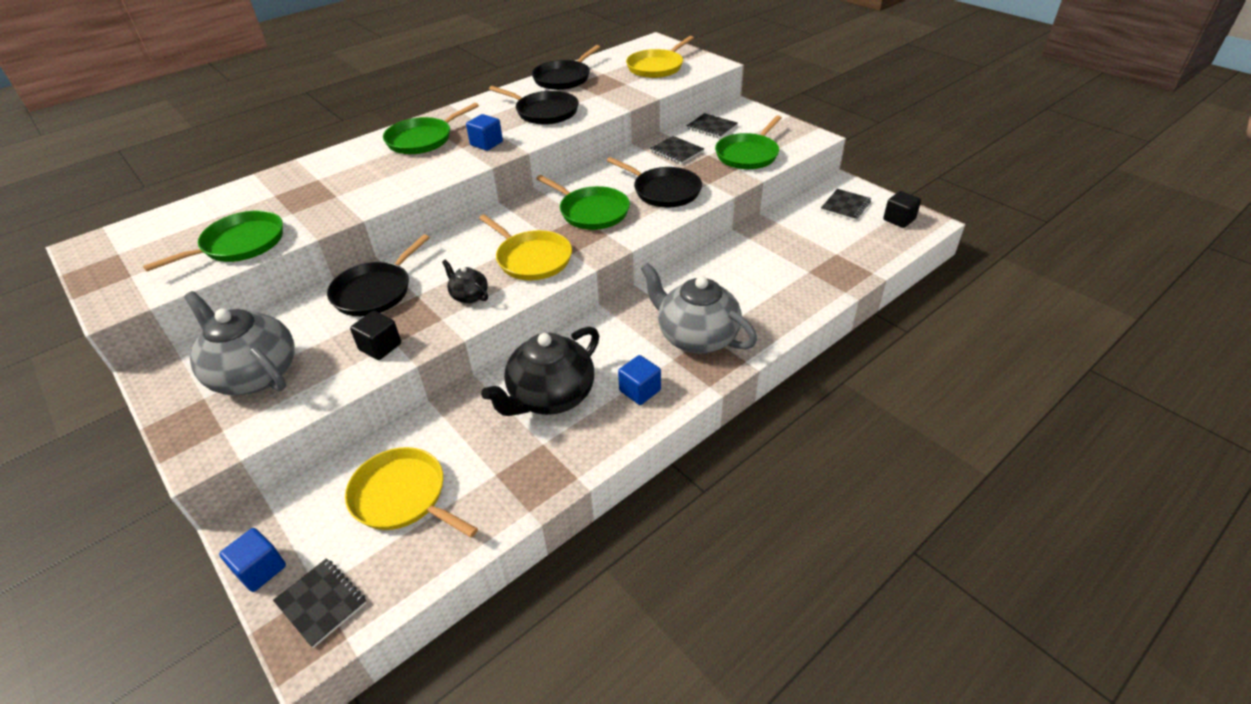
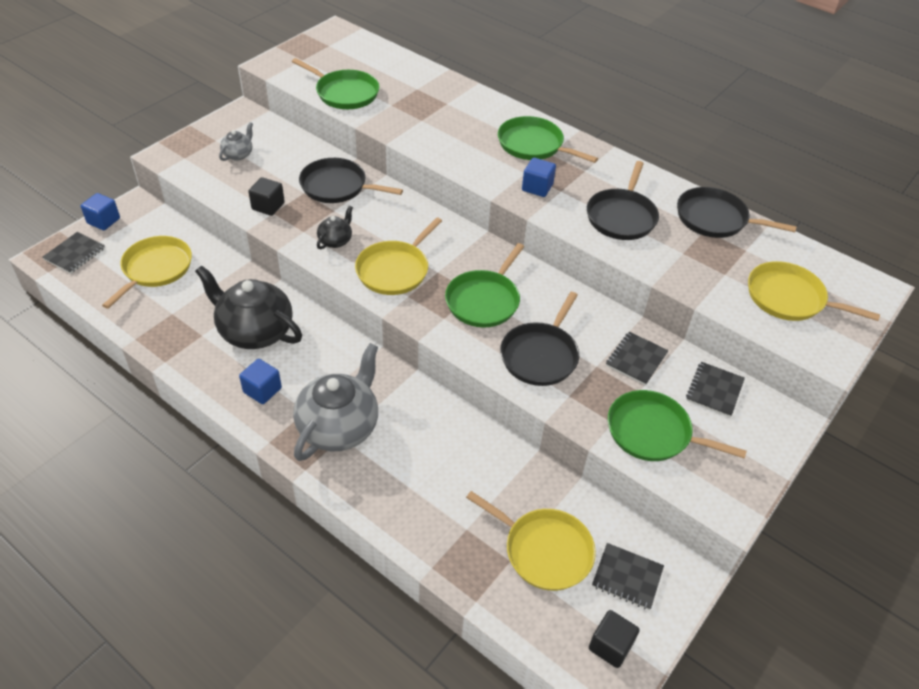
camera: 75 degrees right, 5 degrees up
grey teapot [184,291,295,395] -> grey teapot [219,122,253,161], size x0.48
none -> yellow pan [466,491,596,591]

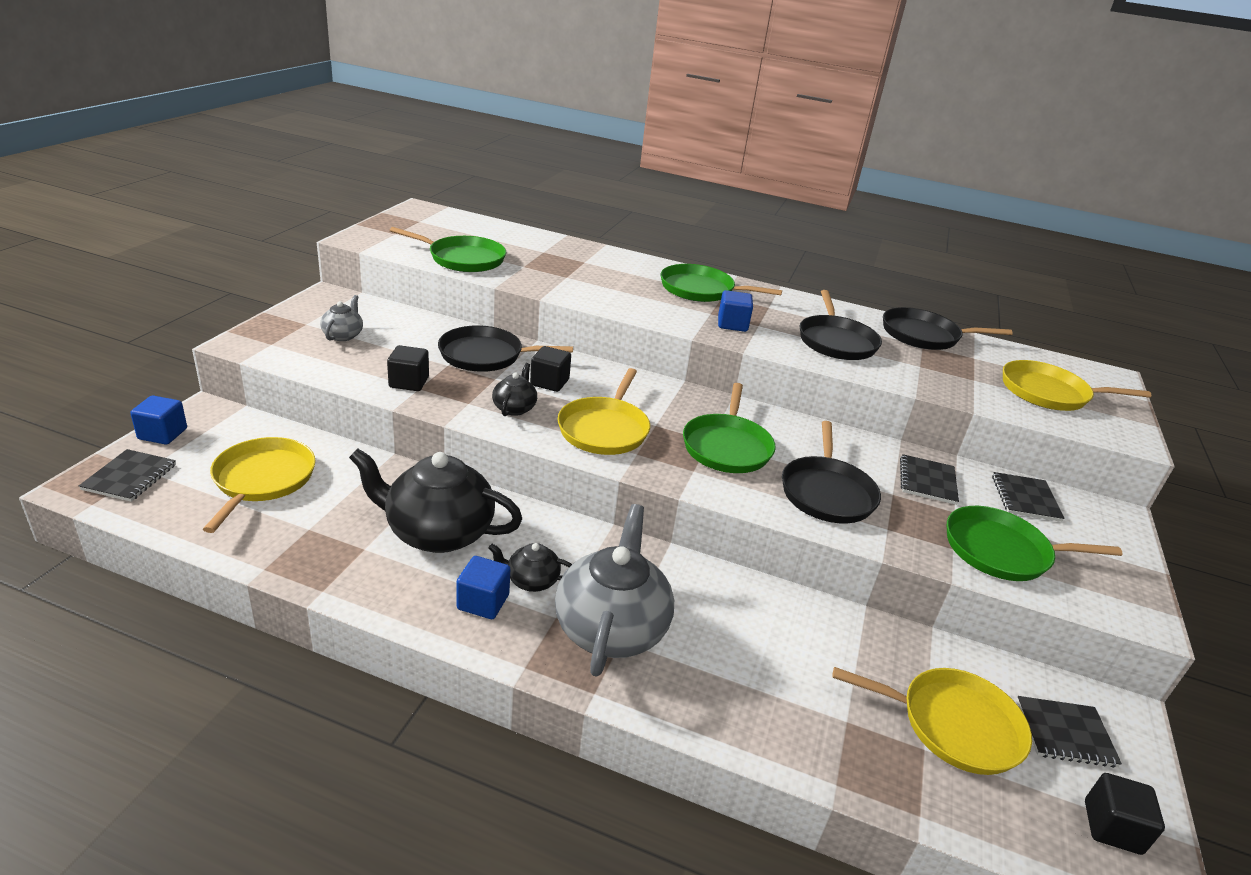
camera: 20 degrees left, 15 degrees down
none -> black teapot [488,543,572,592]
none -> black cube [530,346,571,392]

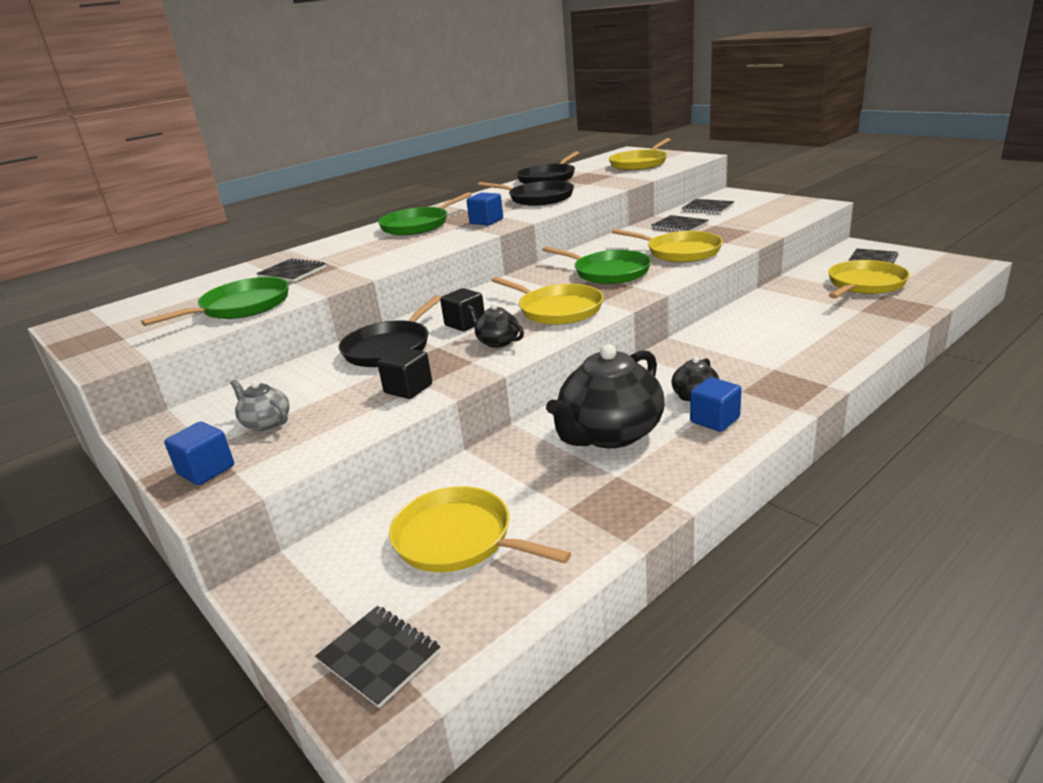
camera: 55 degrees left, 5 degrees down
blue cube [130,395,187,445] -> blue cube moved to [164,422,234,485]
grey teapot [555,504,674,677] -> none
black pan [782,421,881,523] -> yellow pan [612,229,723,262]
green pan [947,506,1123,581] -> none
black cube [1085,773,1165,855] -> none
none -> black notebook [256,258,326,282]

